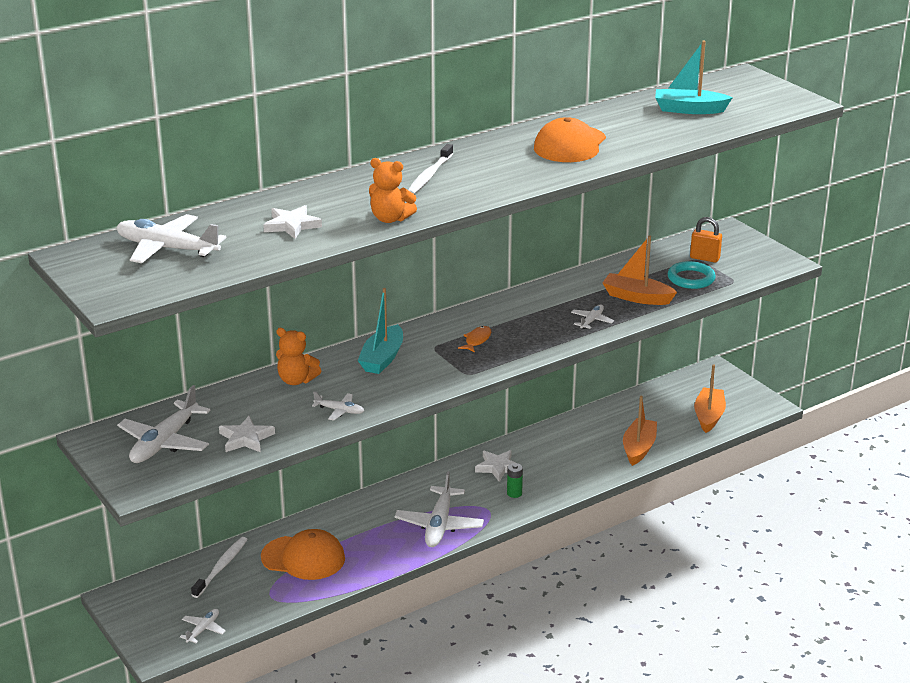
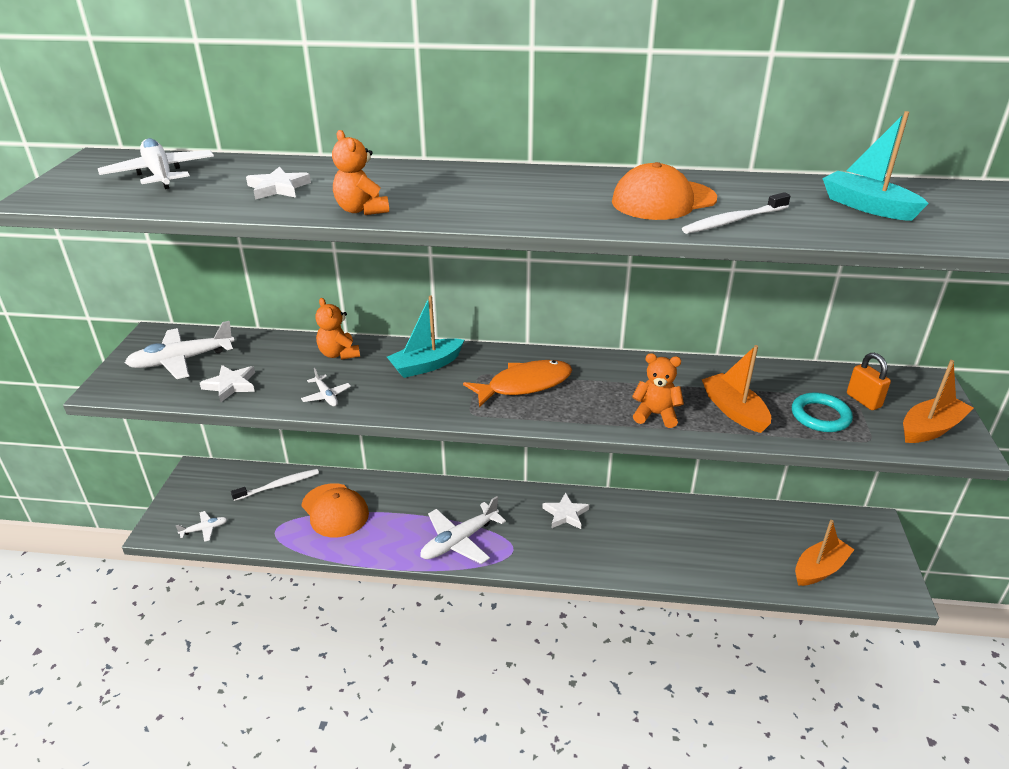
camera: 40 degrees right, 5 degrees up
white toothbrush [408,144,454,194] -> white toothbrush moved to [682,192,790,234]
orange fish [458,326,491,353] -> orange fish [463,360,572,407], size x2.06
green battery [507,463,523,498] -> none
white plane [571,304,614,329] -> orange teddy bear [632,353,684,428]
orange boat [623,396,657,466] -> orange boat moved to [903,360,973,443]

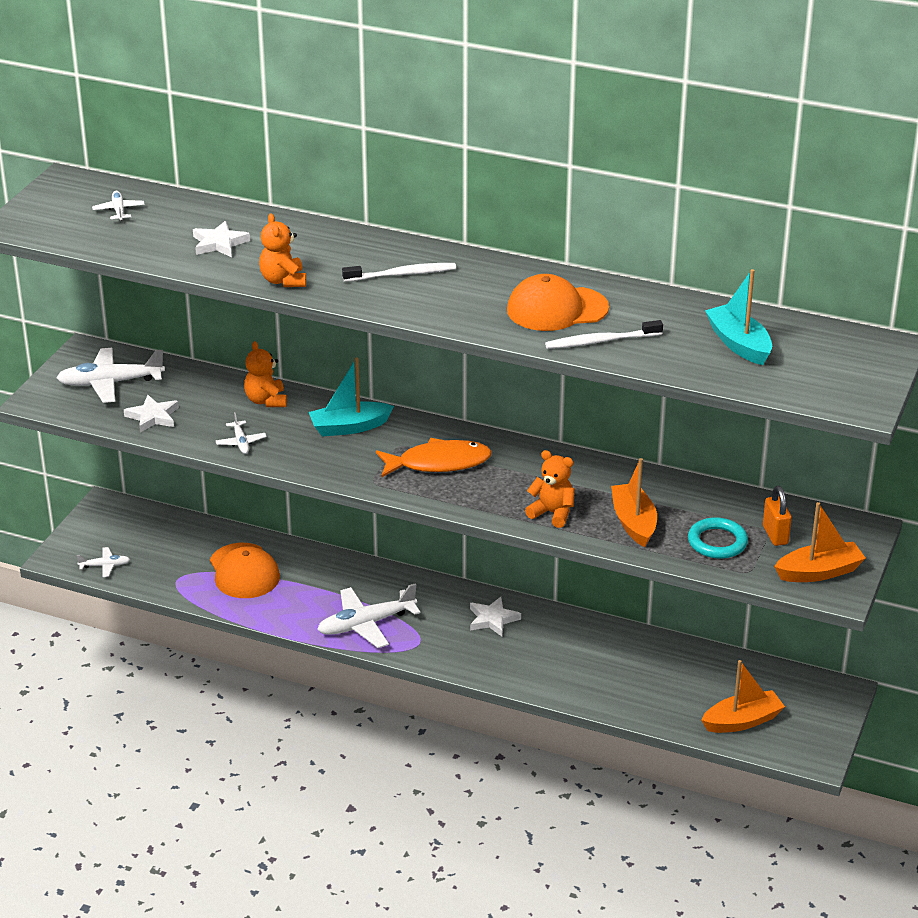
camera: 15 degrees right, 0 degrees up
white plane [98,138,214,189] -> white plane [92,191,145,221], size x0.50
white toothbrush [231,469,319,501] -> white toothbrush moved to [342,263,456,282]

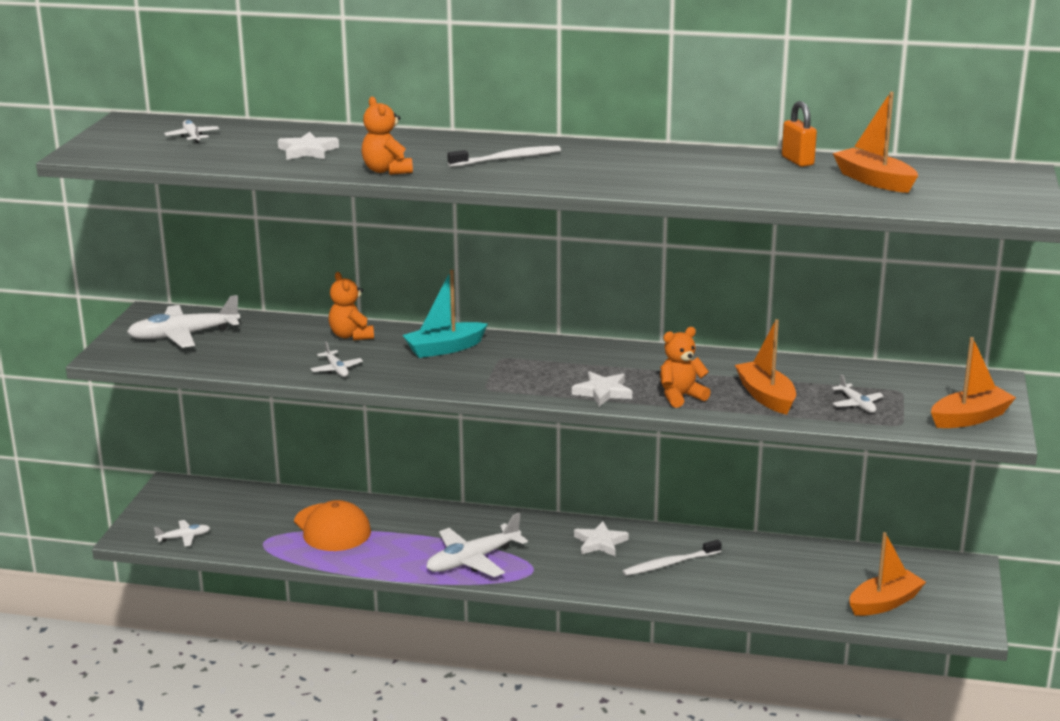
camera: 10 degrees left, 10 degrees down
white star [124,395,179,432] -> white star moved to [572,371,632,407]
orange fish [376,438,492,478] -> none
orange cap [507,274,609,331] -> none
orange teddy bear [525,450,575,528] -> orange teddy bear turned 45 degrees counterclockwise [660,327,711,408]
white toothbrush [545,320,663,349] -> white toothbrush moved to [623,540,722,576]
turquoise ring [688,517,748,559] -> white plane [832,374,884,413]
turquoise boat [705,269,772,365] -> orange boat [833,92,918,193]
orange padlock [763,486,792,546] -> orange padlock moved to [782,101,817,167]

